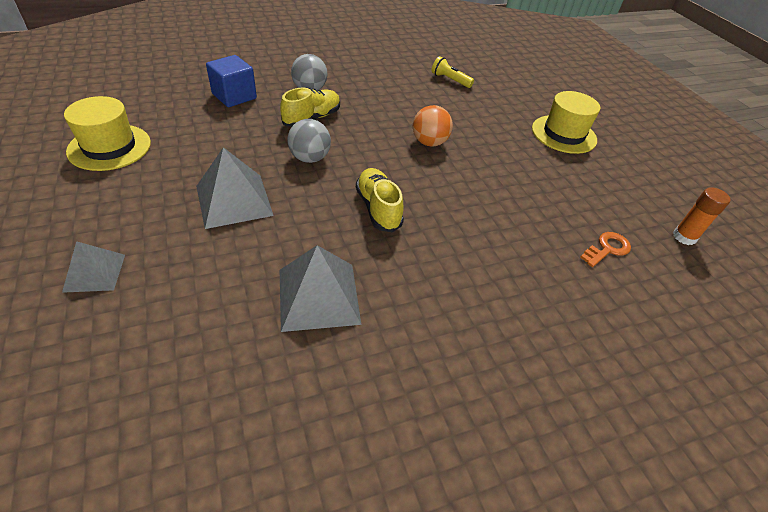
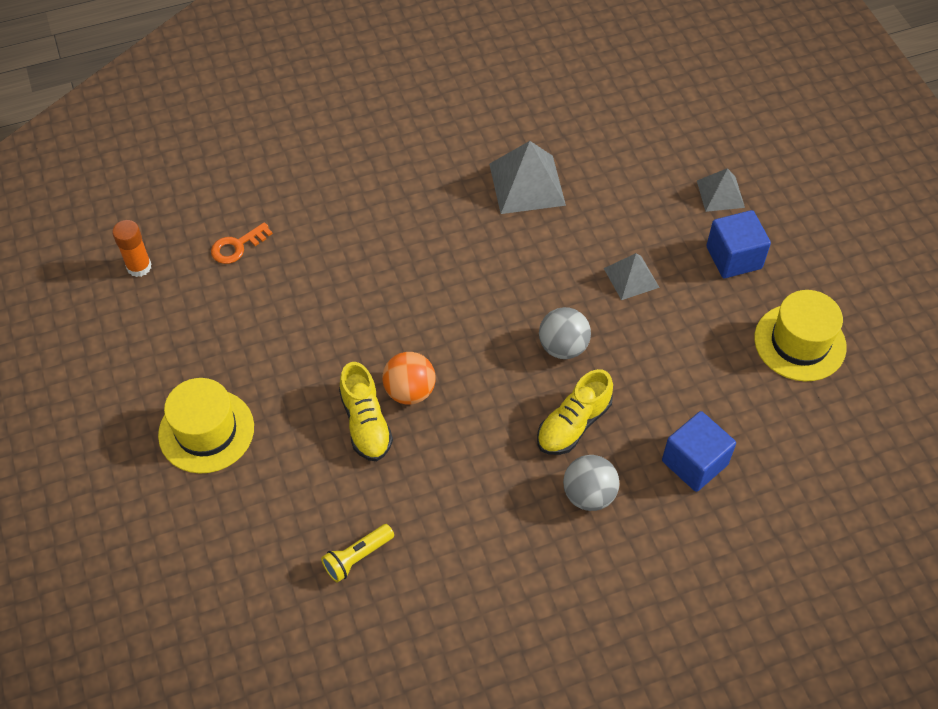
camera: 175 degrees left, 10 degrees up
grey pyramid [196,147,274,229] -> grey pyramid [604,253,660,300], size x0.61
yellow shoe [356,168,404,233] -> yellow shoe moved to [339,362,393,461]
yellow flashlight [431,56,474,88] -> yellow flashlight turned 105 degrees clockwise [321,524,394,583]
none -> blue cube [706,210,771,278]

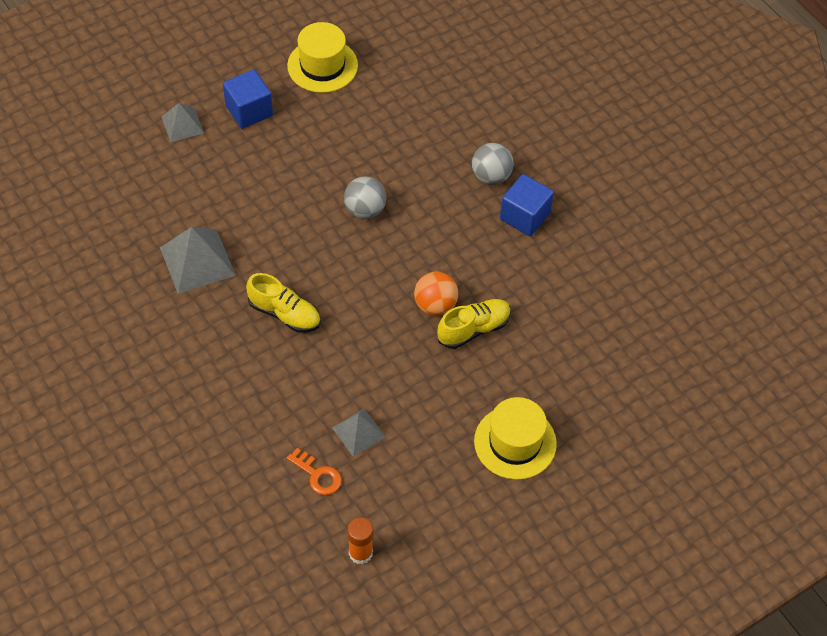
camera: 105 degrees left, 0 degrees up
yellow flashlight [321,524,394,583] -> none
yellow shoe [537,369,613,455] -> yellow shoe moved to [246,273,321,333]
grey pyramid [604,253,660,300] -> grey pyramid moved to [332,409,386,457]
blue cube [662,411,736,492] -> blue cube moved to [500,174,554,236]

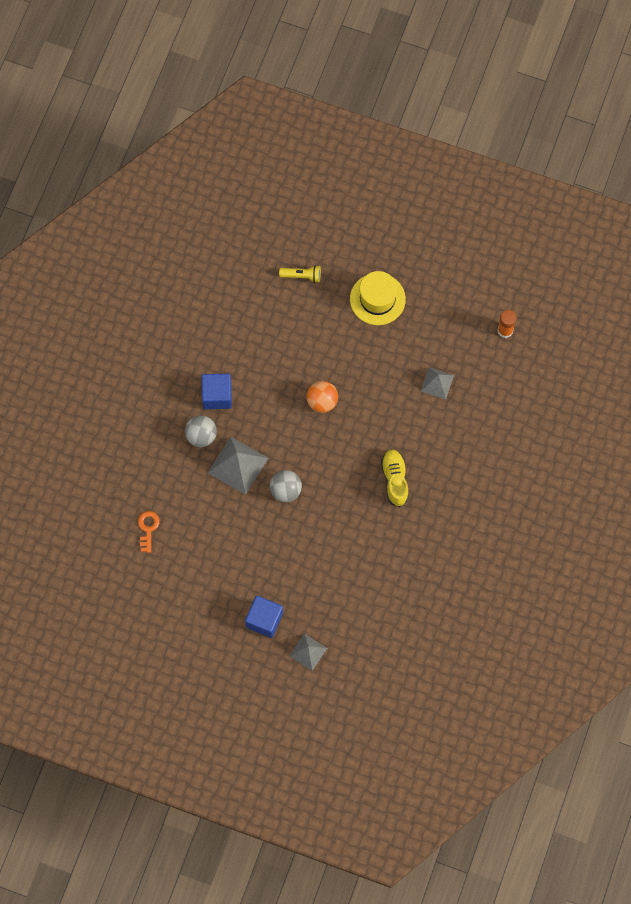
camera: 125 degrees left, 15 degrees up
grey pyramid [160,227,236,294] -> grey pyramid moved to [208,437,268,495]
yellow hat [287,22,358,93] -> none
orange key [287,448,342,495] -> orange key moved to [138,511,160,553]
yellow shoe [437,299,511,349] -> none
none -> yellow flashlight [279,265,321,283]

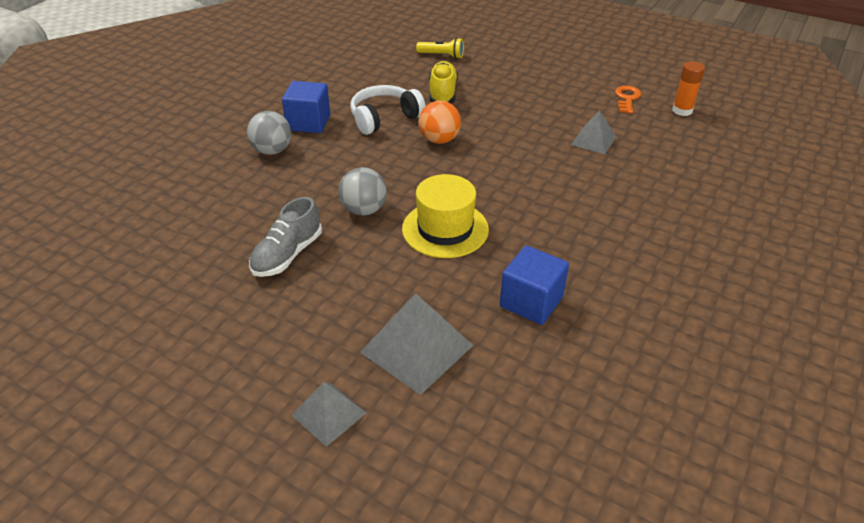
camera: 10 degrees right, 30 degrees down
orange key [138,511,160,553] -> orange key moved to [615,85,641,114]
grey pyramid [208,437,268,495] -> grey pyramid moved to [360,293,473,395]
blue cube [245,596,283,638] -> blue cube moved to [500,245,569,325]
yellow hat [350,271,406,325] -> yellow hat moved to [402,174,489,258]
yellow shoe [381,449,409,507] -> yellow shoe moved to [429,61,458,103]
none -> grey shoe [249,197,322,277]
none -> white headphones [350,85,425,135]

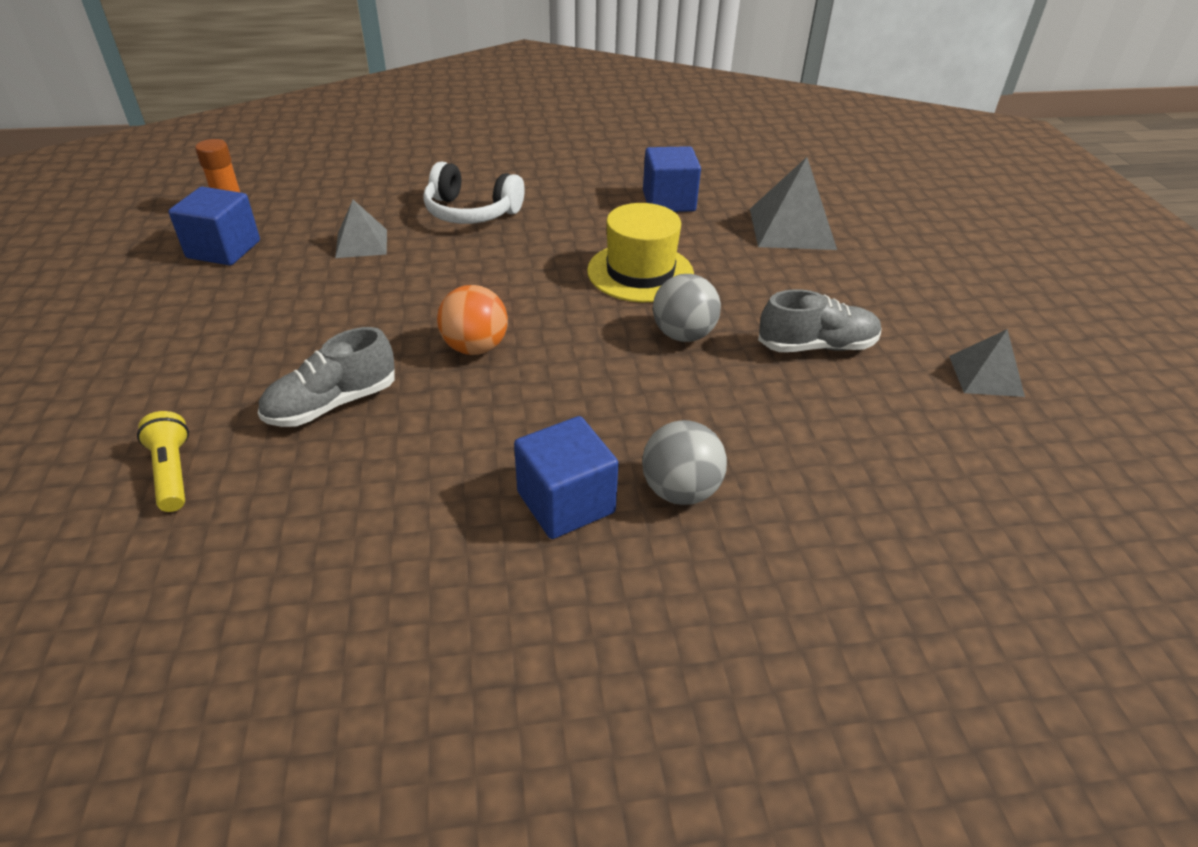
camera: 130 degrees left, 0 degrees up
grey pyramid [291,382,366,447] -> grey pyramid moved to [949,329,1025,397]
white headphones [350,85,425,135] -> white headphones moved to [423,162,525,224]
yellow shoe [429,61,458,103] -> grey shoe [258,327,395,427]
orange key [615,85,641,114] -> blue cube [168,187,260,266]

